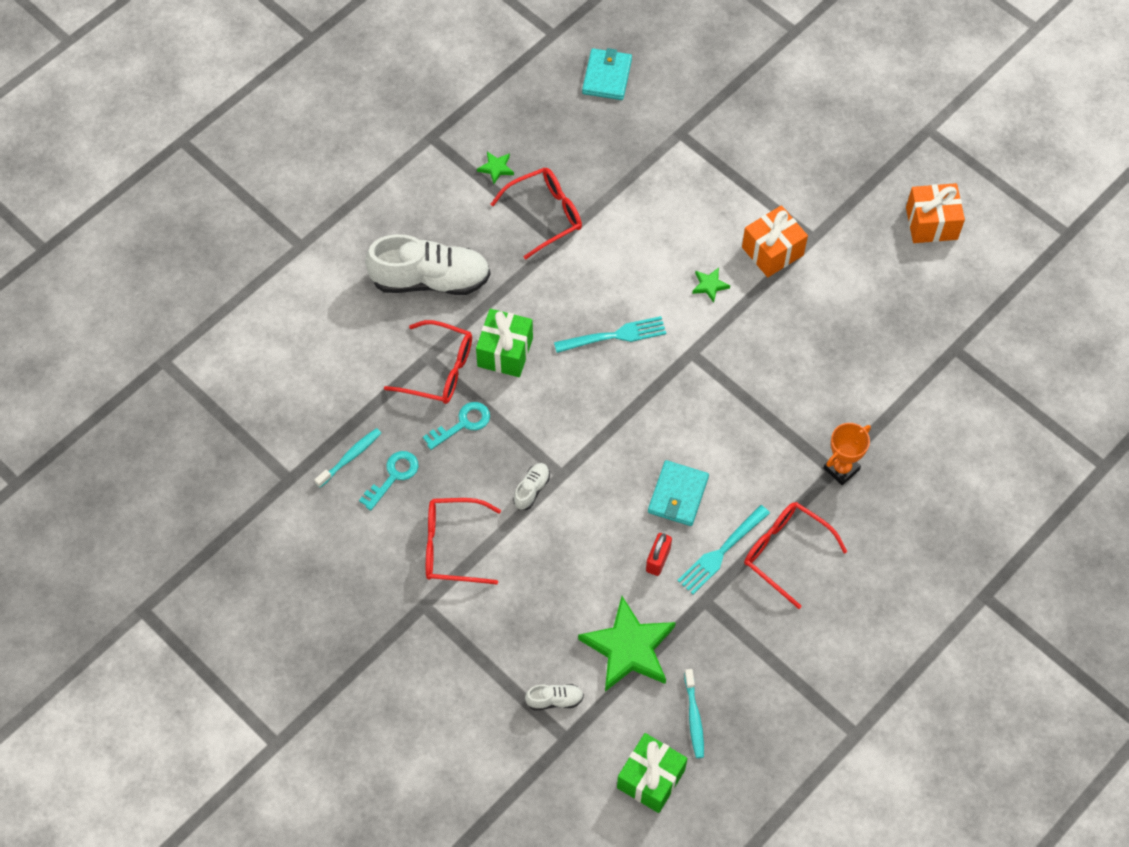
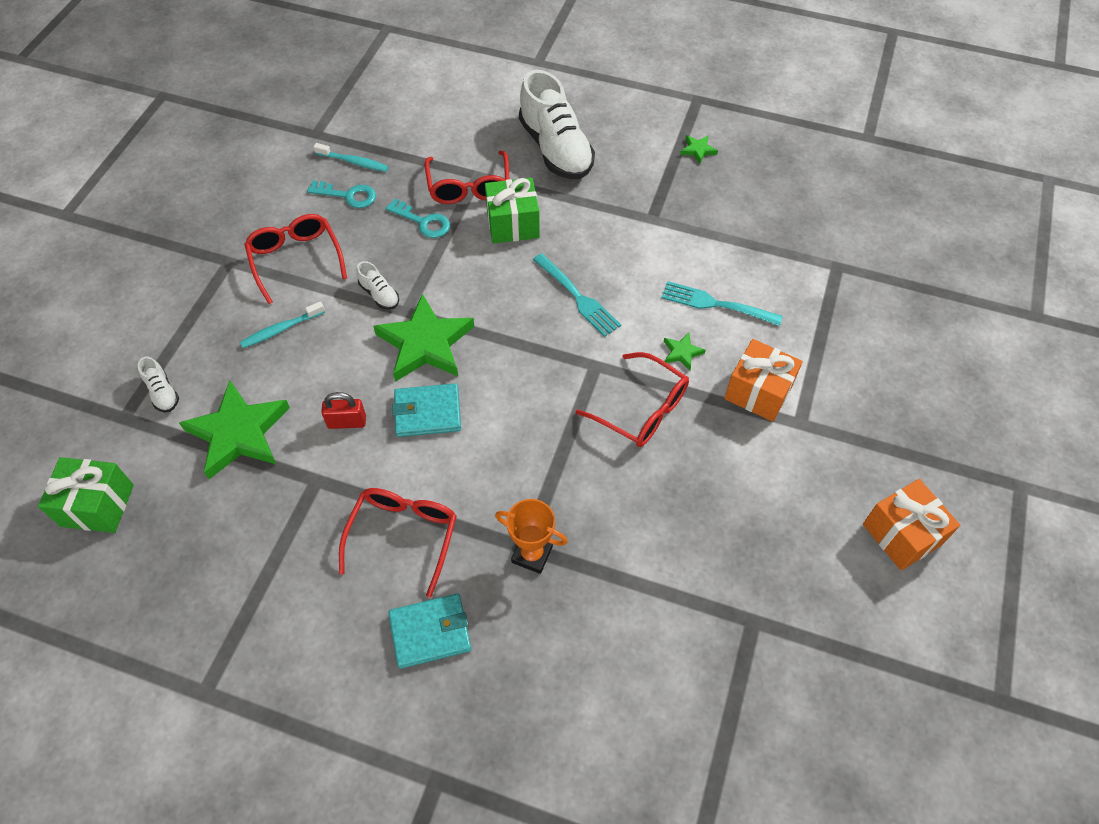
camera: 65 degrees right, 5 degrees down
red glasses [491,168,582,260] -> red glasses moved to [576,352,689,447]
white shoe [513,463,550,510] -> white shoe turned 45 degrees clockwise [356,261,399,310]
turquoise wallet [582,48,632,100] -> turquoise wallet moved to [388,594,472,669]
turquoise fork [677,505,770,594] -> turquoise fork moved to [662,281,783,326]
turquoise toothbrush [684,669,704,758] -> turquoise toothbrush moved to [240,301,325,348]
none -> green star [373,293,474,382]

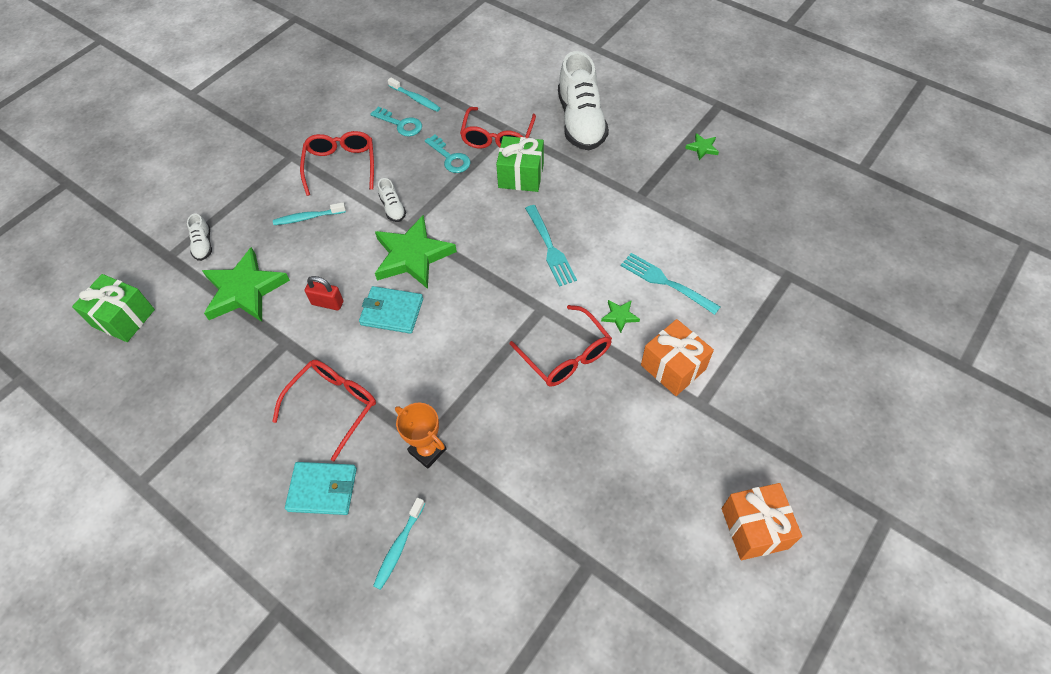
camera: 20 degrees right, 0 degrees up
none -> turquoise toothbrush [373,498,425,590]

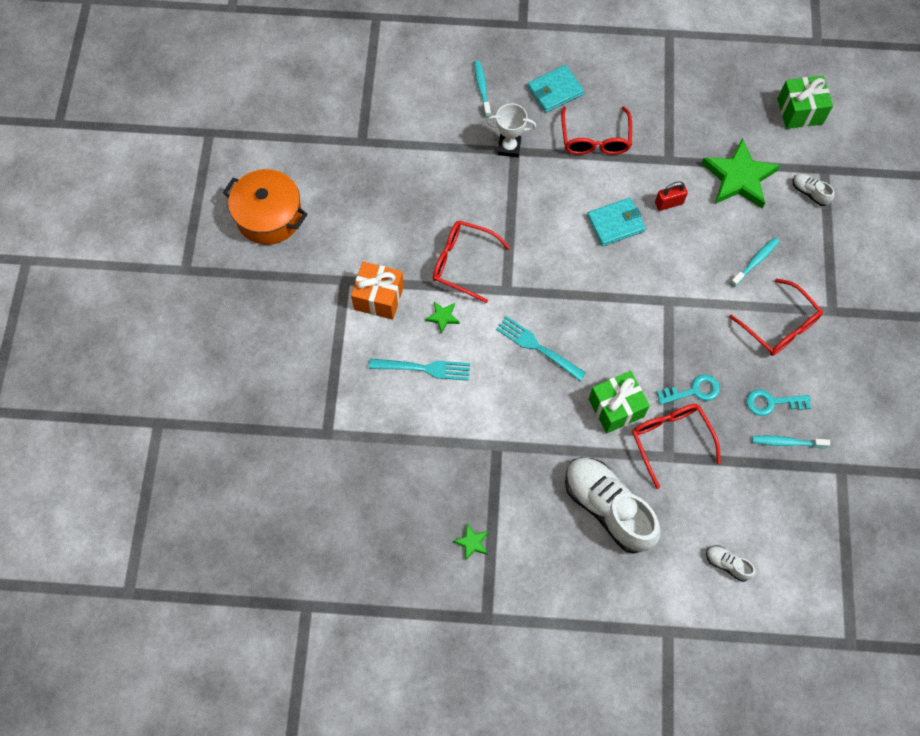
camera: 145 degrees right, 10 degrees up
green star [375,215,457,289] -> none
white shoe [378,178,406,222] -> white shoe moved to [706,545,756,582]
orange trophy [395,403,447,469] -> white trophy [486,104,536,157]
turquoise key [425,135,471,173] -> turquoise key turned 150 degrees clockwise [657,374,720,405]
orange gift [722,483,802,560] -> orange pot [223,169,307,245]

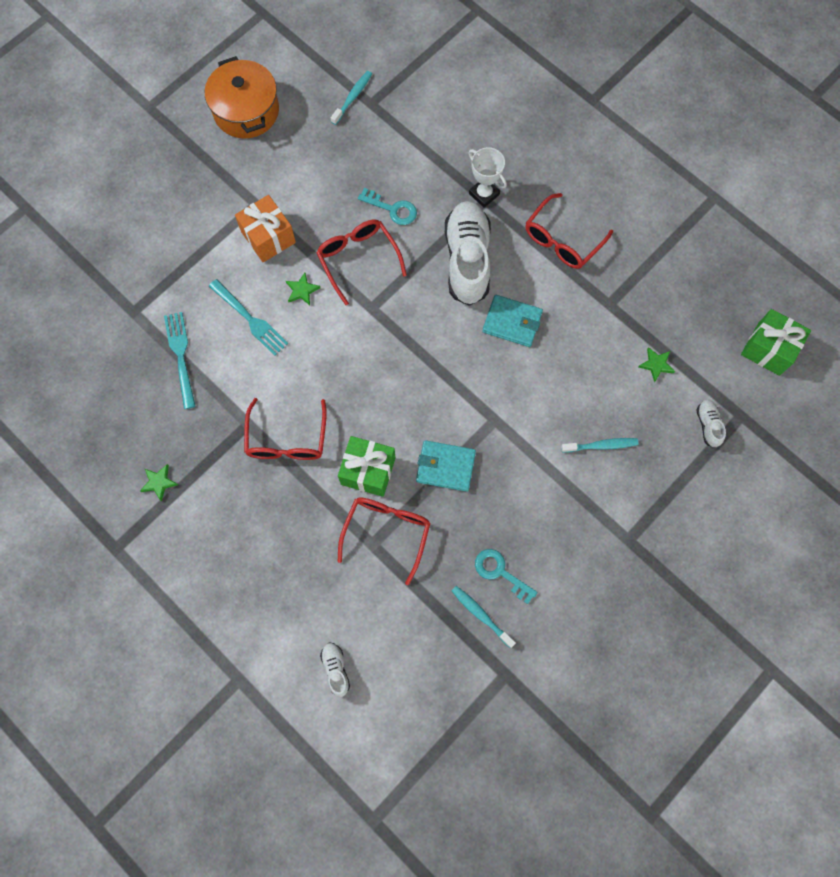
camera: 40 degrees right, 5 degrees up
turquoise toothbrush [474,60,491,117] -> turquoise toothbrush moved to [331,71,372,125]
turquoise fork [496,316,586,381] -> turquoise fork moved to [164,312,196,409]
turquoise wallet [527,65,584,113] -> turquoise wallet moved to [416,440,476,492]
white shoe [565,457,661,554] -> white shoe moved to [445,201,491,306]
red padlock [655,182,688,211] -> none
turquoise key [657,374,720,405] -> turquoise key moved to [358,188,417,225]
green star [701,138,780,208] -> green star [638,347,675,382], size x0.43
red glasses [729,278,823,356] -> red glasses moved to [244,398,327,460]

